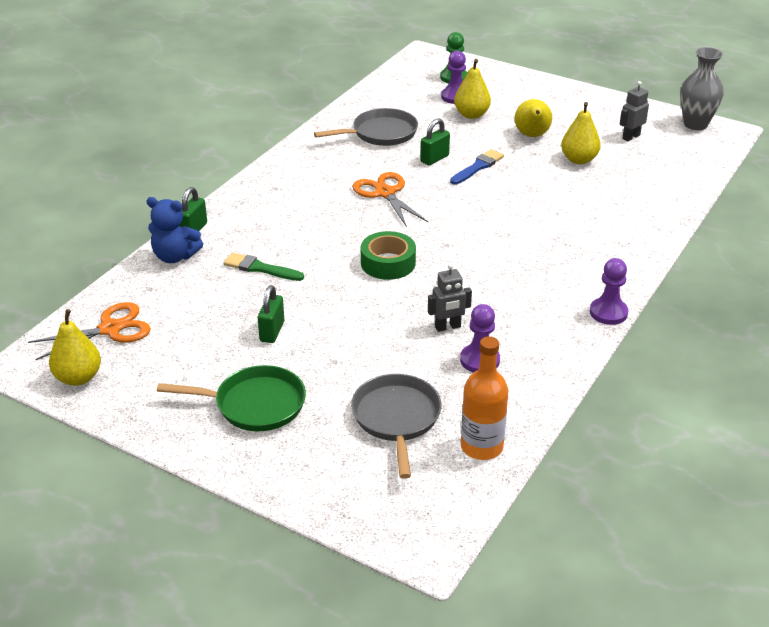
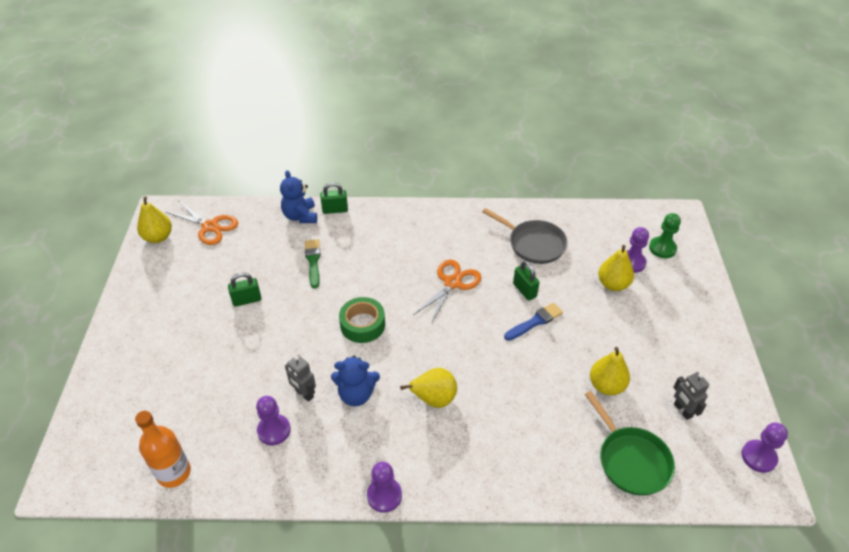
camera: 60 degrees right, 10 degrees up
green pan [157,365,306,431] -> green pan moved to [585,391,675,496]
grey pan [351,374,442,479] -> none
green padlock [420,118,450,166] -> green padlock turned 45 degrees clockwise [513,261,540,300]
blue brush [450,149,504,185] -> blue brush turned 45 degrees counterclockwise [504,303,563,341]
yellow pear [515,99,552,137] -> yellow pear moved to [400,368,457,408]
grey robot [620,81,649,142] -> grey robot turned 135 degrees counterclockwise [673,372,709,420]
grey vase [680,47,724,130] -> purple pawn [741,422,788,473]
none -> blue teddy bear [331,355,380,406]

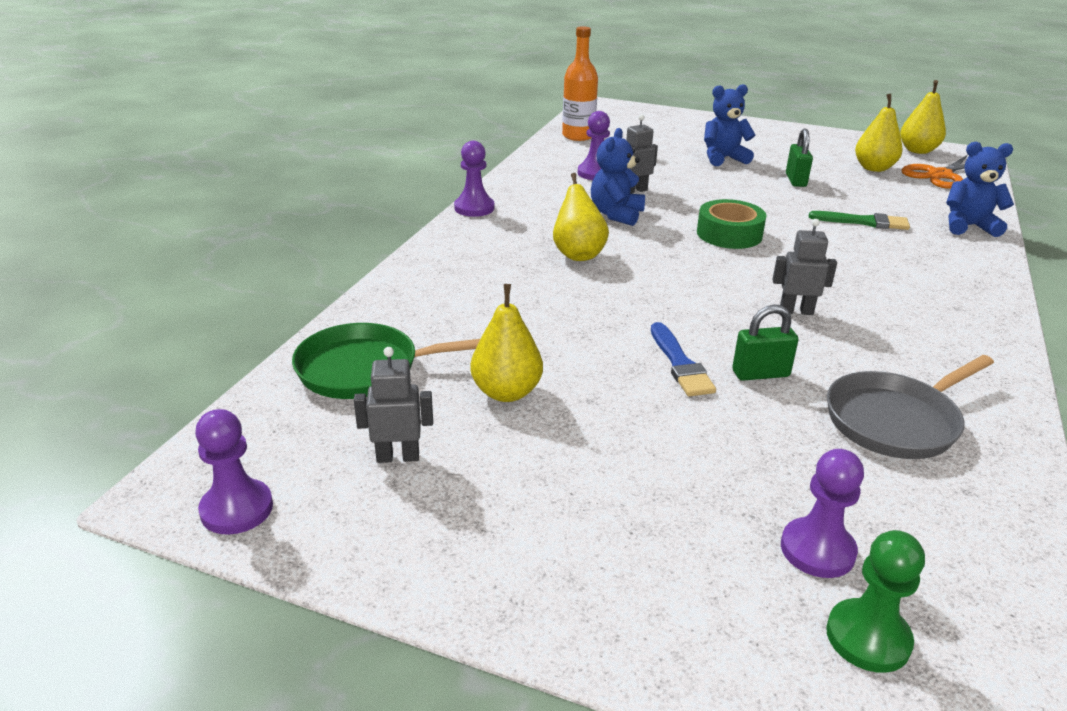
camera: 110 degrees right, 15 degrees down
green padlock [320,182,348,214] -> none
orange scissors [413,260,481,324] -> grey robot [772,219,837,315]
yellow pear [598,245,634,291] -> yellow pear moved to [855,94,903,172]
none -> blue teddy bear [704,84,755,166]

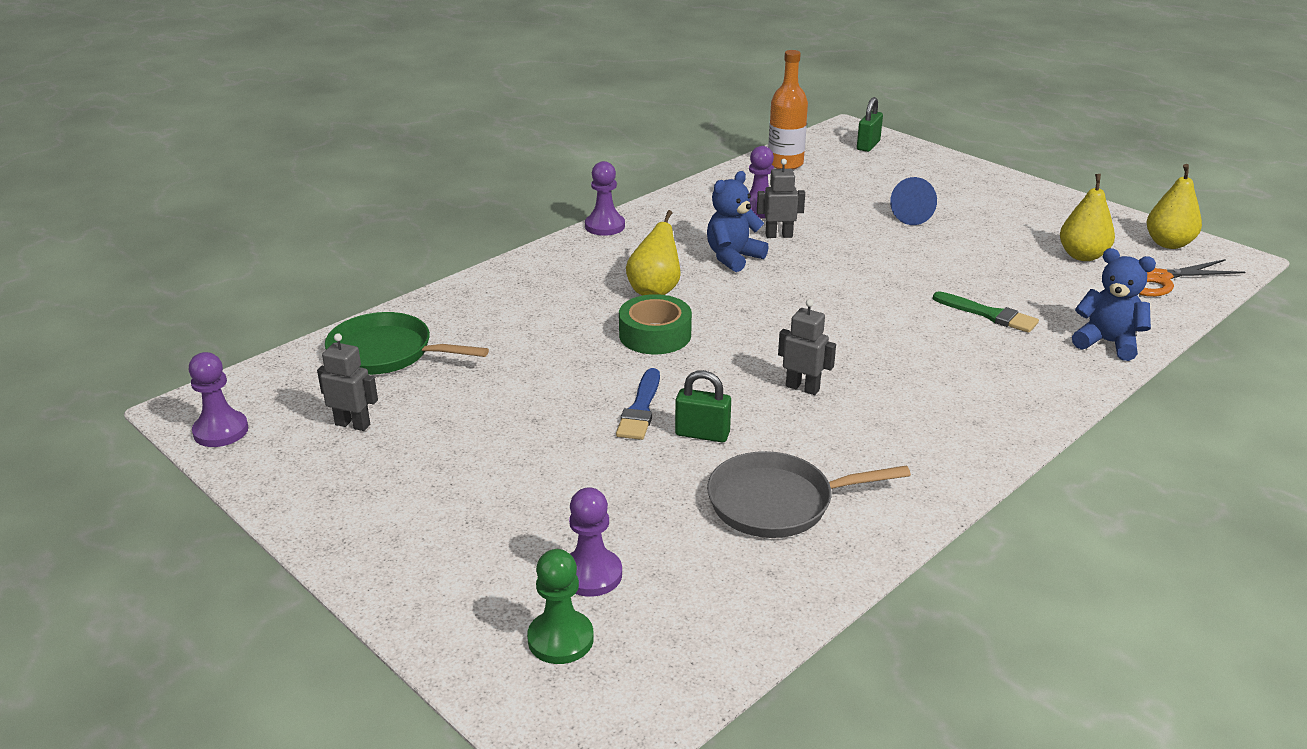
camera: 25 degrees right, 0 degrees up
yellow pear [470,284,543,402] -> none
green tape [697,199,767,249] -> green tape moved to [619,294,692,354]
blue teddy bear [704,84,755,166] -> blue cone [890,177,937,225]
green padlock [786,129,813,187] -> green padlock moved to [857,97,883,152]

